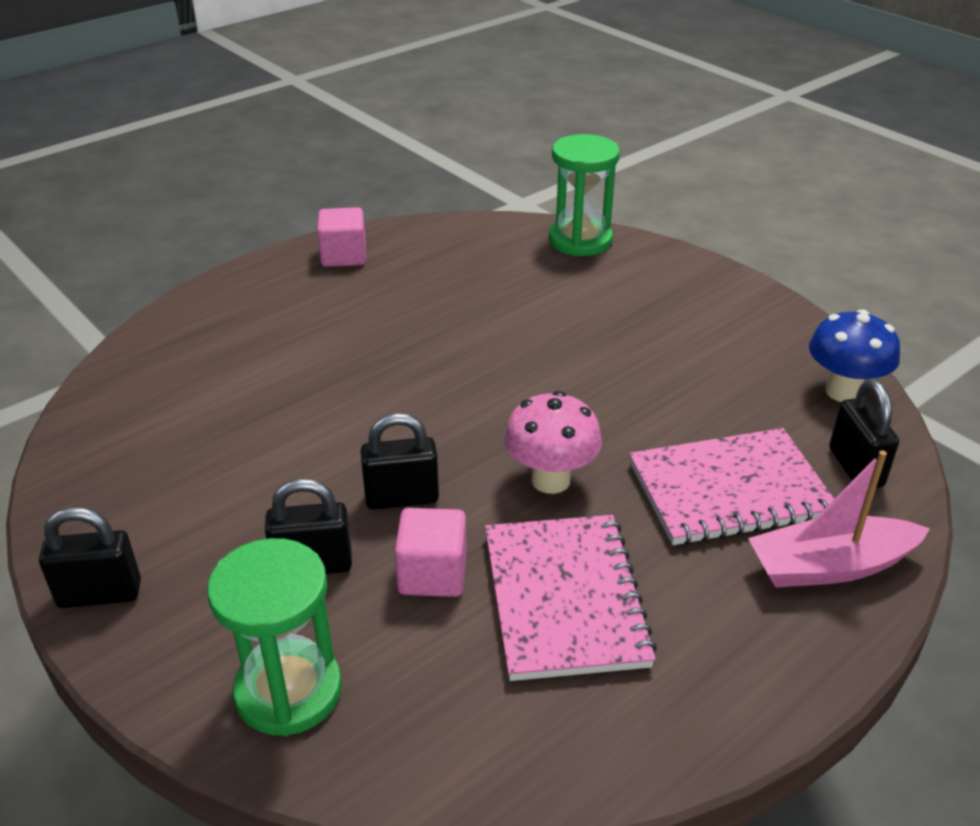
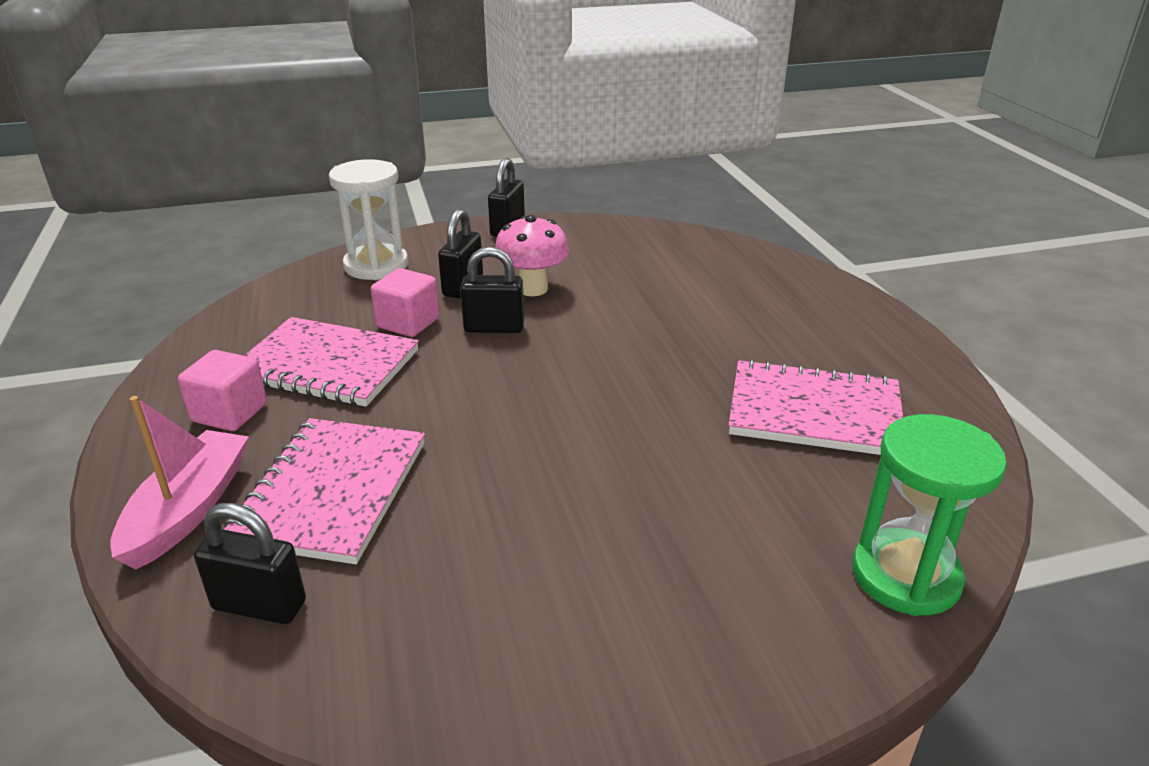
camera: 115 degrees right, 5 degrees down
green hourglass [207,538,342,736] -> white hourglass [329,159,408,280]
pink cube [317,207,366,267] -> pink cube moved to [178,350,267,431]
black padlock [361,413,439,510] -> black padlock turned 75 degrees clockwise [460,247,524,333]
pink mushroom [504,391,602,494] -> pink mushroom moved to [495,215,569,296]
blue mushroom [809,309,900,402] -> none
none -> pink notebook [729,359,903,455]

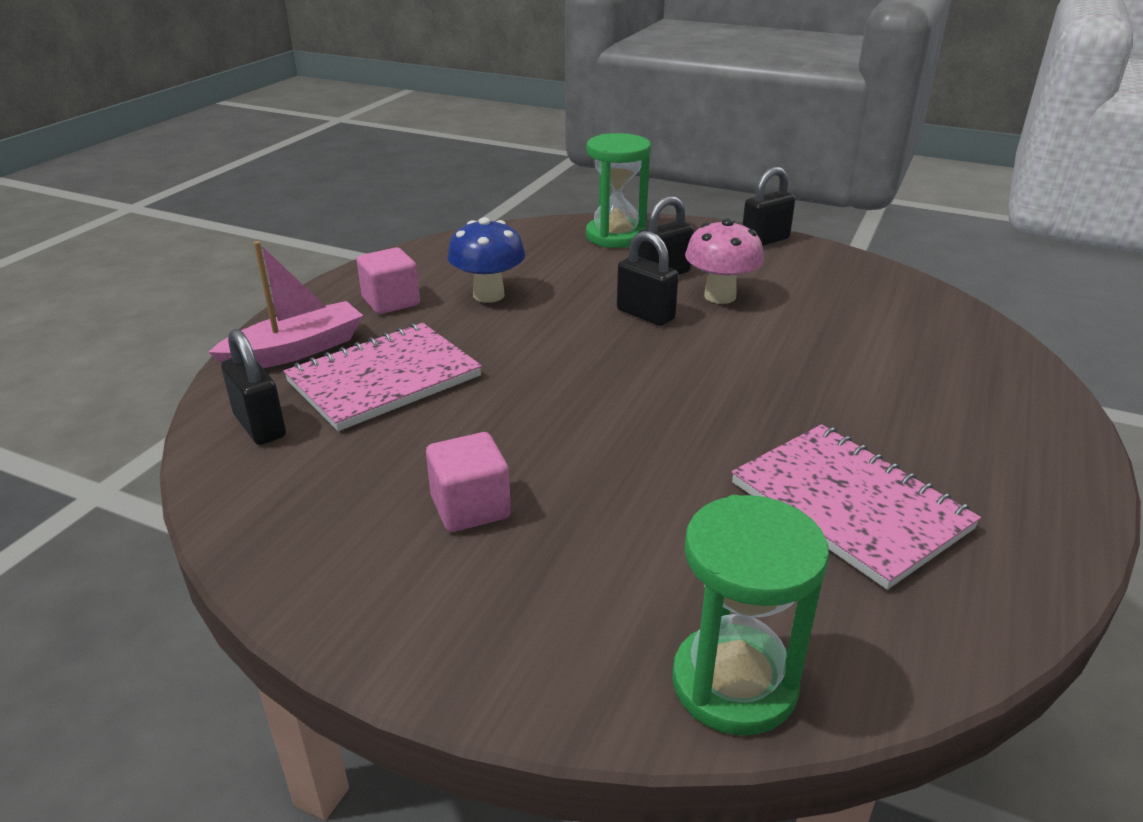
camera: 40 degrees right, 0 degrees up
pink notebook [244,317,419,407] -> blue mushroom [447,217,525,303]
white hourglass [329,159,408,280] -> green hourglass [586,133,651,248]
pink cube [371,268,440,337] -> pink cube moved to [426,432,511,532]

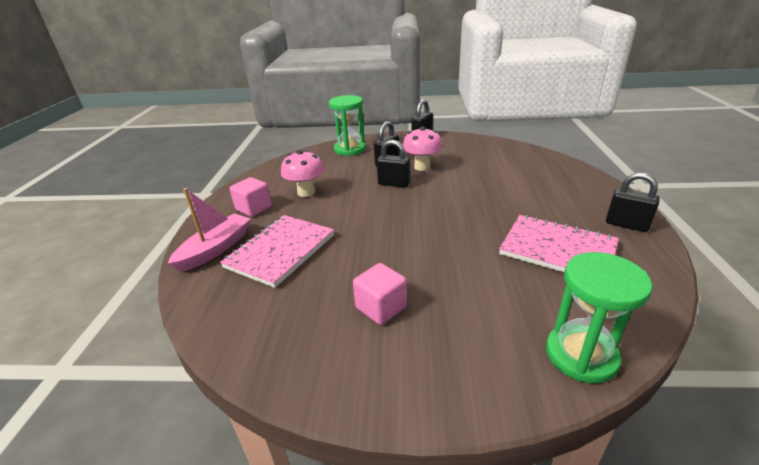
camera: 20 degrees left, 0 degrees up
black padlock [221,329,286,445] -> black padlock moved to [606,172,660,232]
blue mushroom [447,217,525,303] -> pink mushroom [281,150,324,197]

